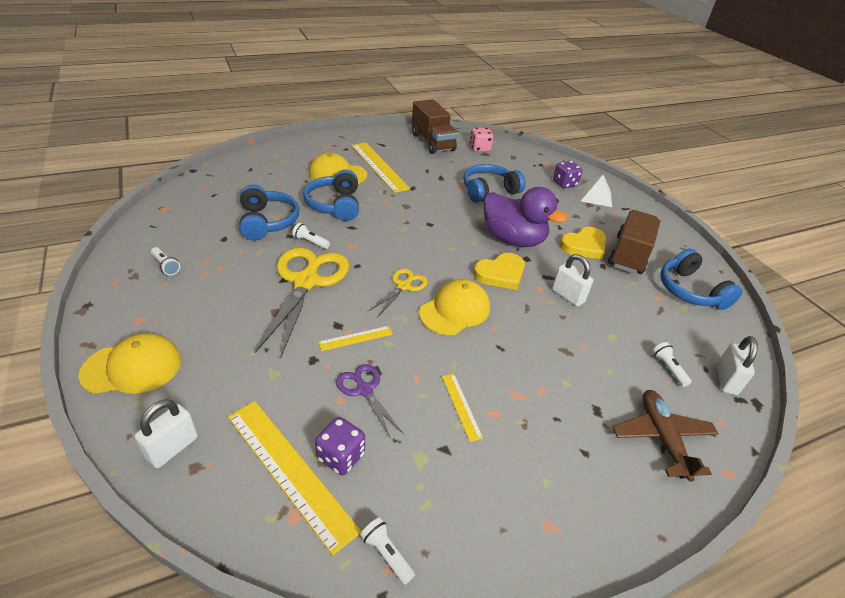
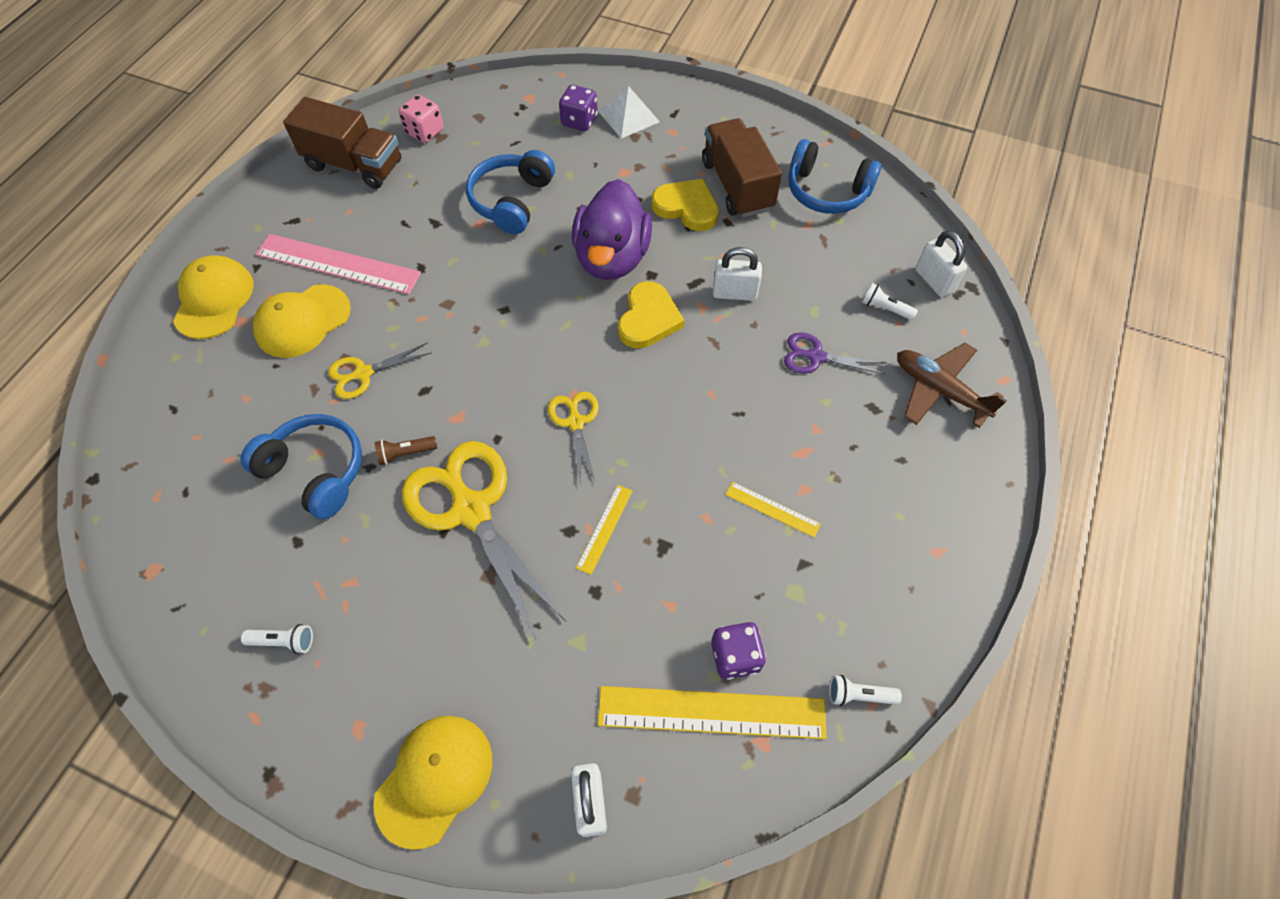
camera: 40 degrees left, 20 degrees up
white flashlight [292,223,330,249] -> brown flashlight [375,436,437,465]
blue headphones [303,169,359,221] -> yellow scissors [328,343,431,399]
purple scissors [336,364,403,439] -> purple scissors moved to [784,332,886,375]
yellow ruler [351,142,410,193] -> pink ruler [255,234,421,294]
yellow cap [419,279,490,335] -> yellow cap moved to [173,255,254,339]
purple duck [484,187,567,247] -> purple duck turned 105 degrees clockwise [572,179,652,280]
yellow heart [560,227,606,260] -> yellow heart turned 75 degrees counterclockwise [652,179,719,231]

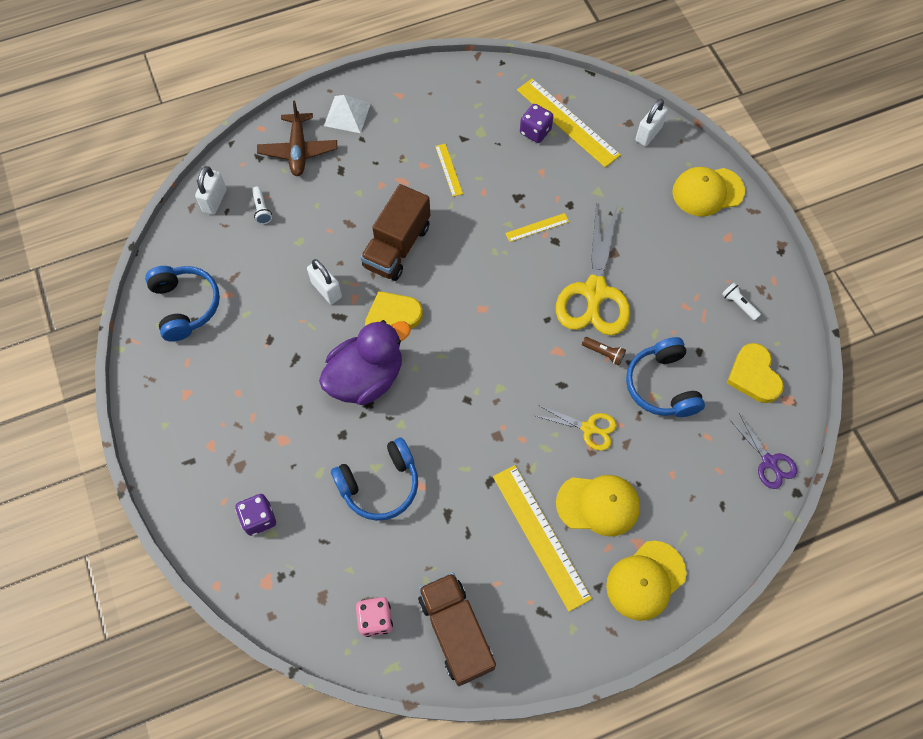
camera: 135 degrees left, 5 degrees up
pink ruler [255,234,421,294] -> yellow ruler [493,465,592,612]
yellow scissors [548,391,598,483] -> none
white pyramid [598,86,660,139] -> white pyramid moved to [324,95,371,133]
yellow heart [652,179,719,231] -> yellow heart moved to [727,343,784,403]
brown truck [702,118,782,218] -> brown truck moved to [360,184,430,281]
purple scissors [784,332,886,375] -> purple scissors moved to [729,413,797,489]
white flashlight [829,675,902,706] -> none

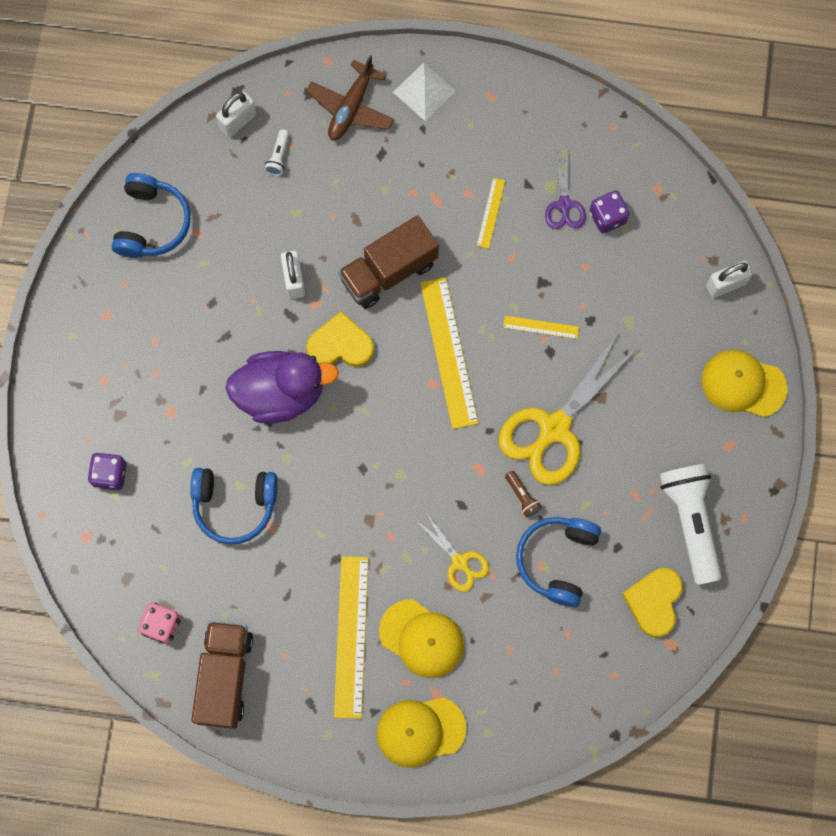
camera: 30 degrees right, 10 degrees up
yellow ruler [517,79,620,167] -> yellow ruler moved to [420,277,478,429]
white flashlight [722,283,761,320] -> white flashlight [659,464,722,585], size x2.44
purple scissors [729,413,797,489] -> purple scissors moved to [545,150,586,229]

